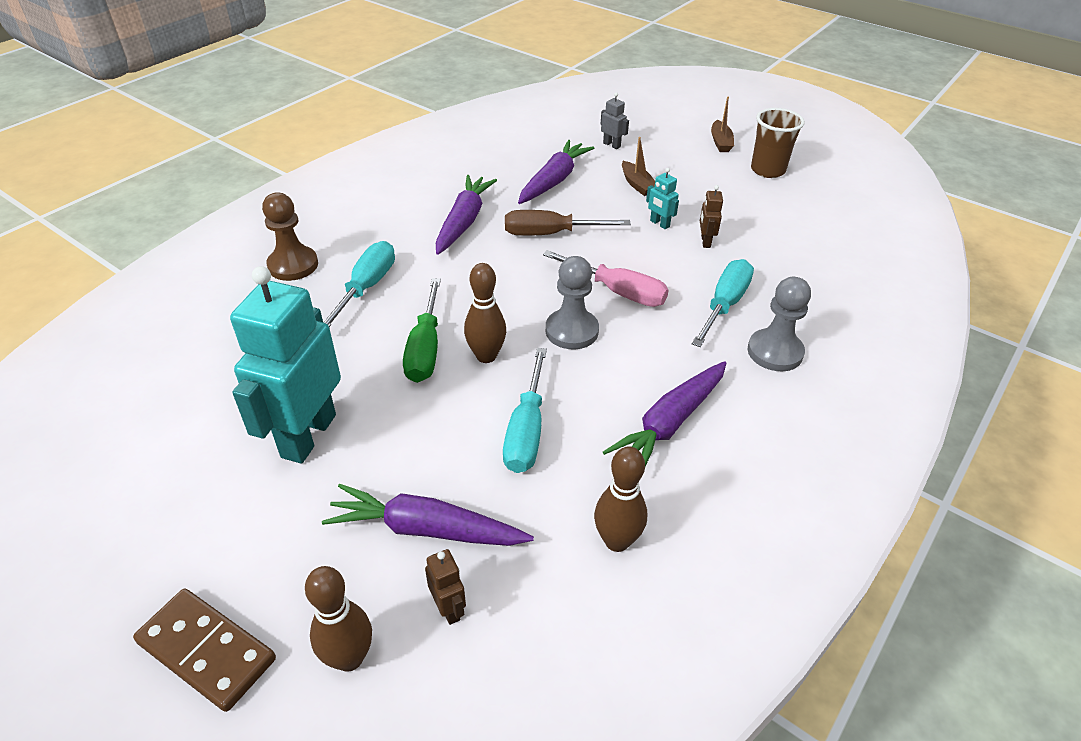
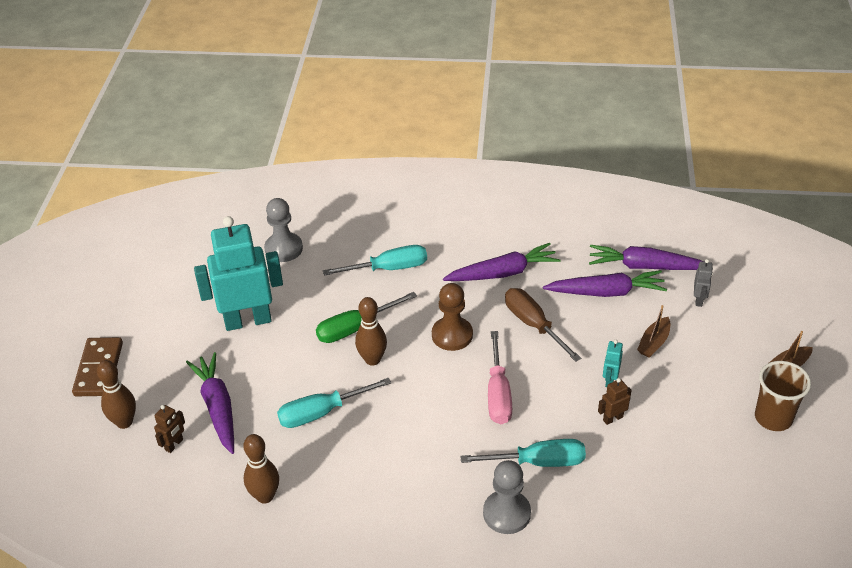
camera: 60 degrees right, 0 degrees up
brown pawn [262,193,318,281] -> brown pawn moved to [432,283,473,351]
grey pawn [546,256,599,349] -> grey pawn moved to [264,198,303,262]
purple carrot [603,361,726,466] -> purple carrot moved to [589,245,704,270]

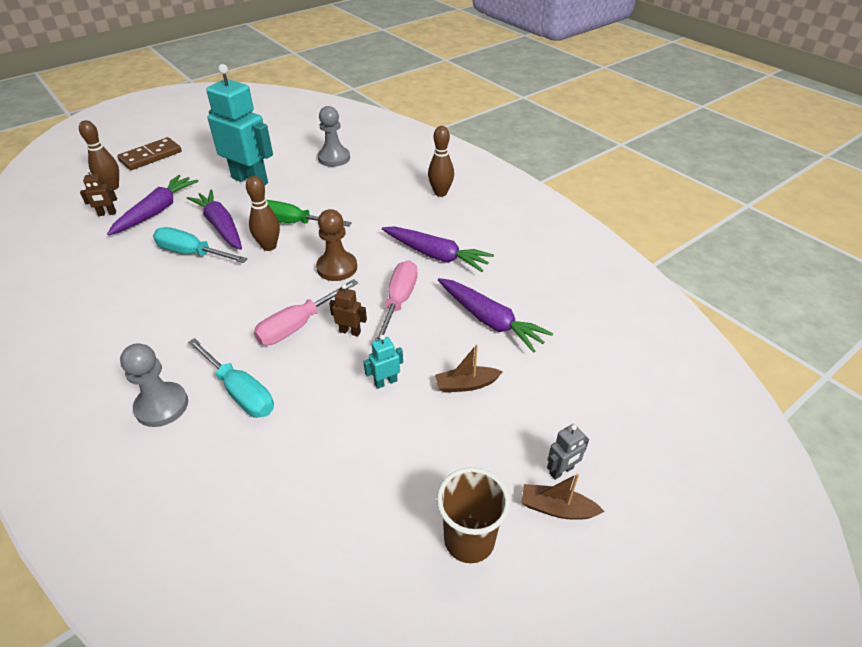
camera: 45 degrees right, 0 degrees up
brown bowling pin [243,434,279,504] -> brown bowling pin moved to [428,126,454,197]
turquoise screwdriver [323,245,427,276] -> none
brown screwdriver [505,288,581,362] -> pink screwdriver [375,261,418,341]
purple carrot [589,245,704,270] -> purple carrot moved to [187,189,242,250]
brown robot [598,378,632,425] -> brown robot moved to [329,284,367,336]
grey robot [694,259,713,307] -> grey robot moved to [547,424,589,480]

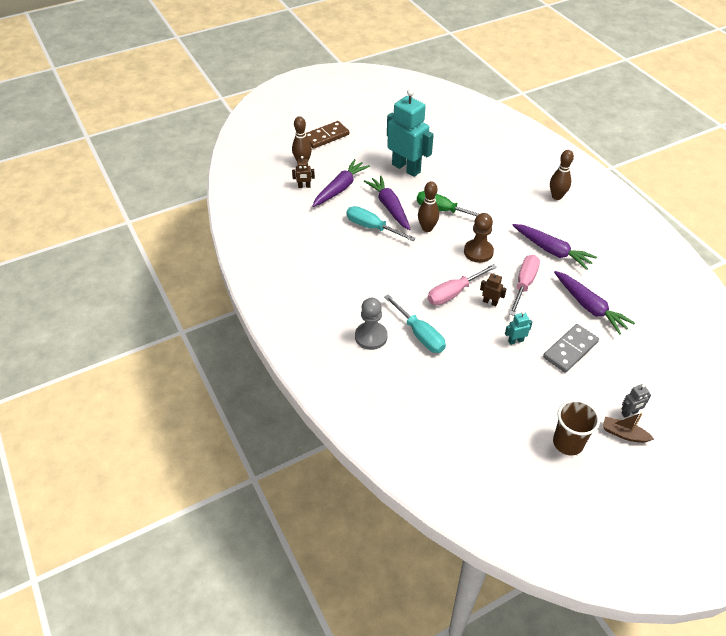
camera: 10 degrees right, 5 degrees up
grey pawn [317,106,350,167] -> none
brown boat [435,345,503,393] -> grey domino [543,324,599,373]

